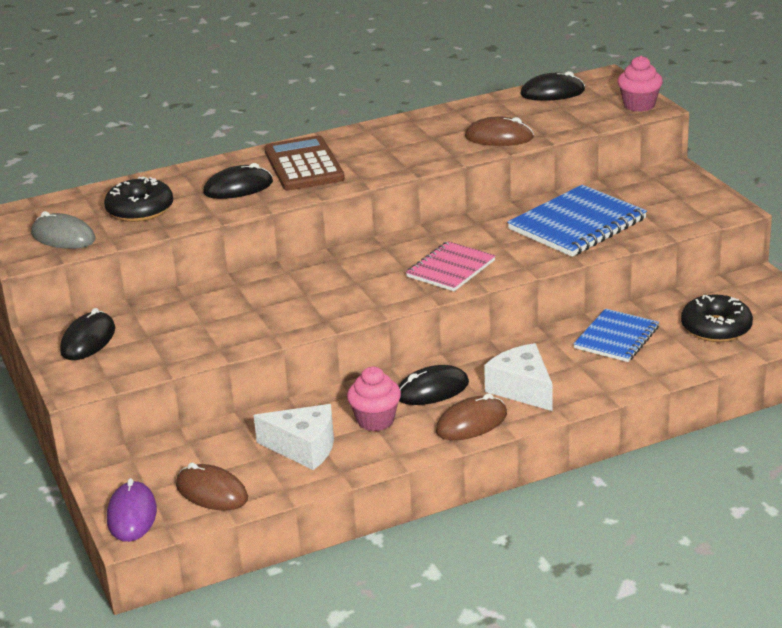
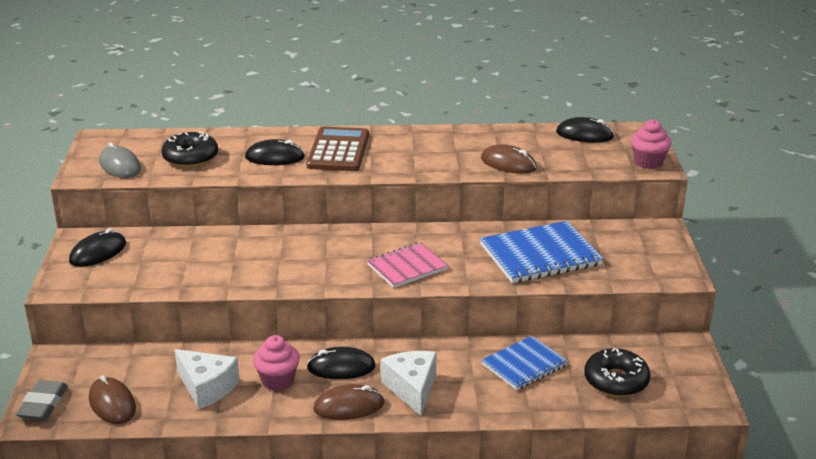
camera: 20 degrees right, 0 degrees up
purple mouse [107,478,157,542] -> grey eraser [16,380,68,420]

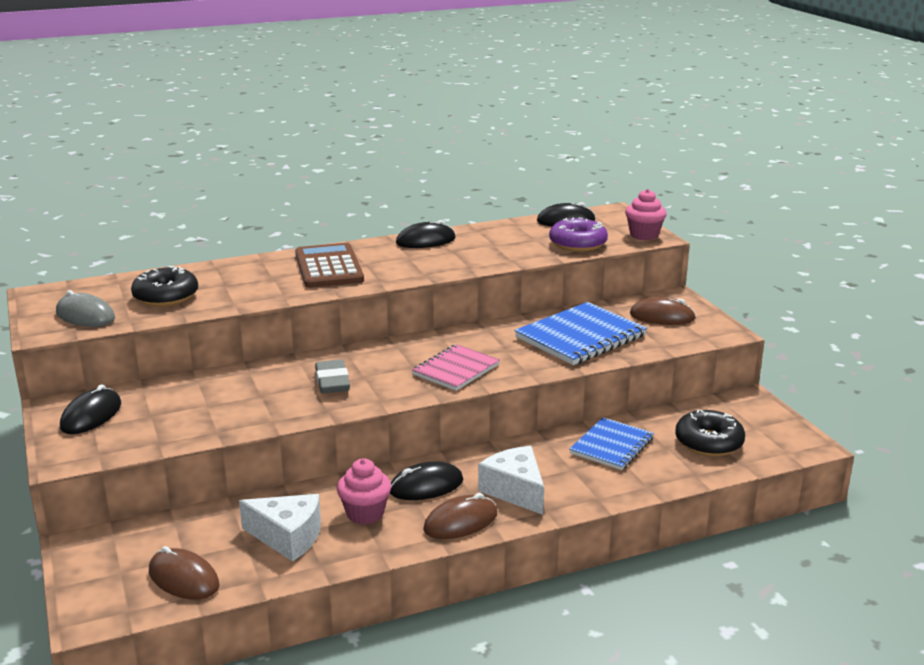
camera: 20 degrees left, 5 degrees down
grey eraser [16,380,68,420] -> grey eraser moved to [315,359,350,393]
black mouse [245,139,305,165] -> black mouse moved to [396,220,456,248]
brown mouse [481,144,537,174] -> brown mouse moved to [630,297,696,325]
none -> purple donut [549,217,608,252]

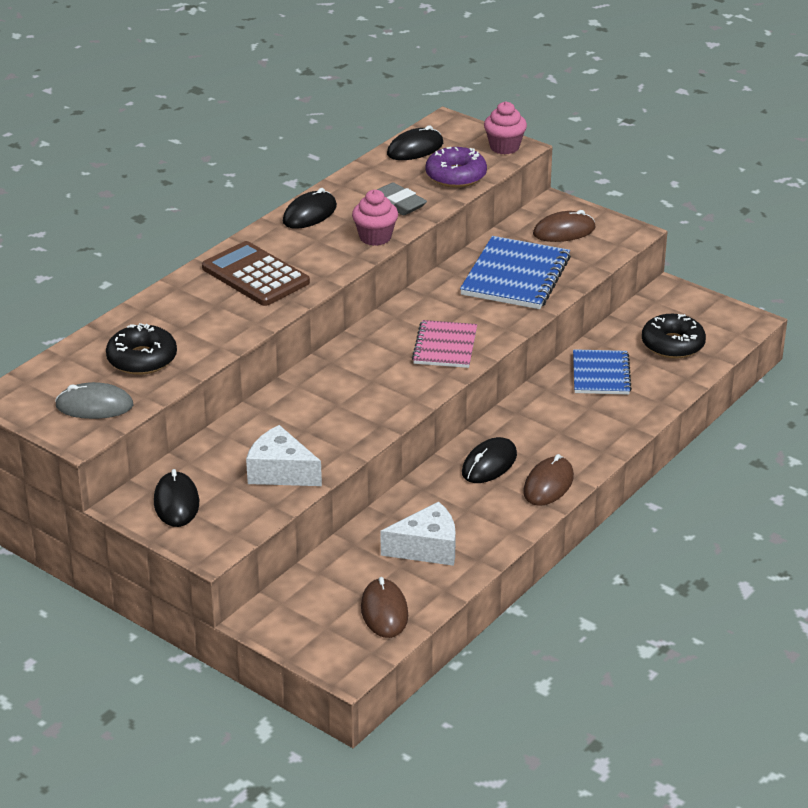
camera: 30 degrees left, 10 degrees up
brown mouse [149,546,220,599] -> brown mouse turned 75 degrees clockwise [361,577,408,638]
grey eraser [315,359,350,393] -> grey eraser moved to [377,183,427,215]
pink cupcake [337,458,391,524] -> pink cupcake moved to [352,190,398,246]
white cheese [478,446,544,515] -> white cheese moved to [246,425,322,486]

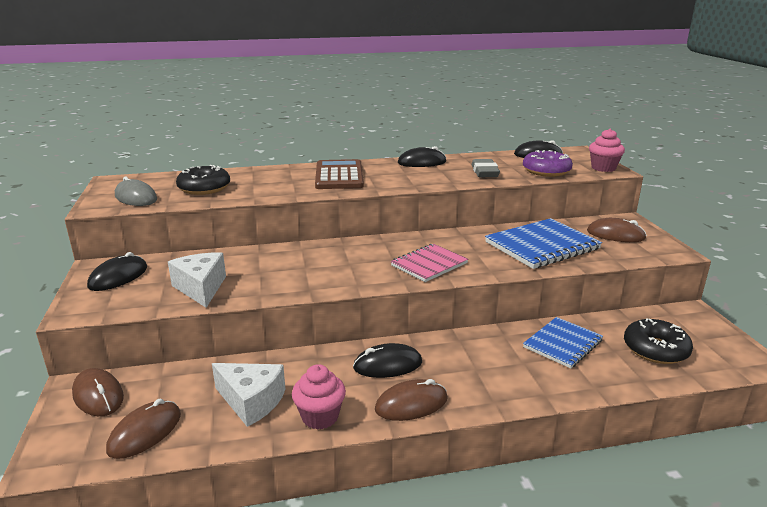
camera: 40 degrees right, 10 degrees down
pink cupcake [352,190,398,246] -> pink cupcake moved to [292,364,346,430]
none -> brown mouse [72,368,124,416]

